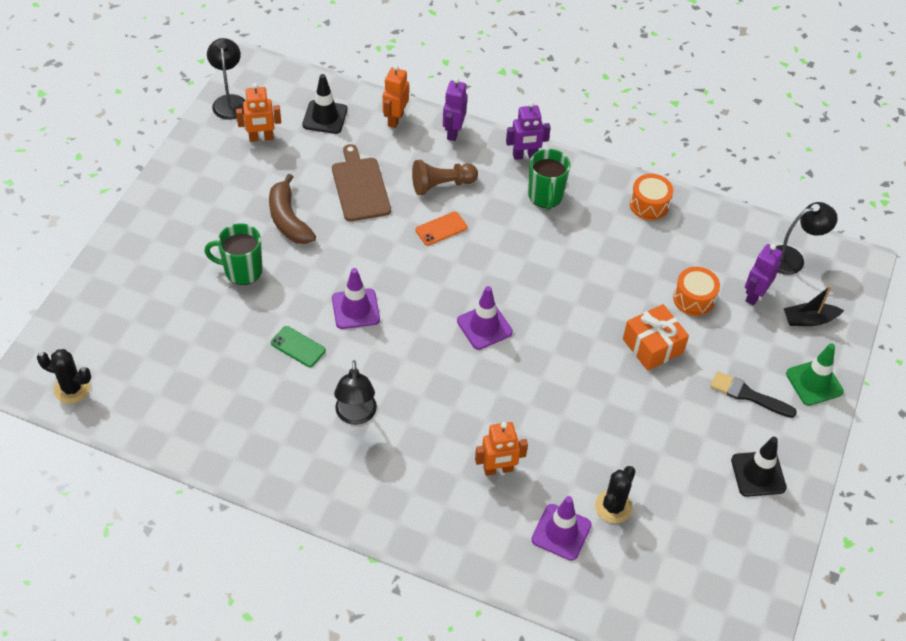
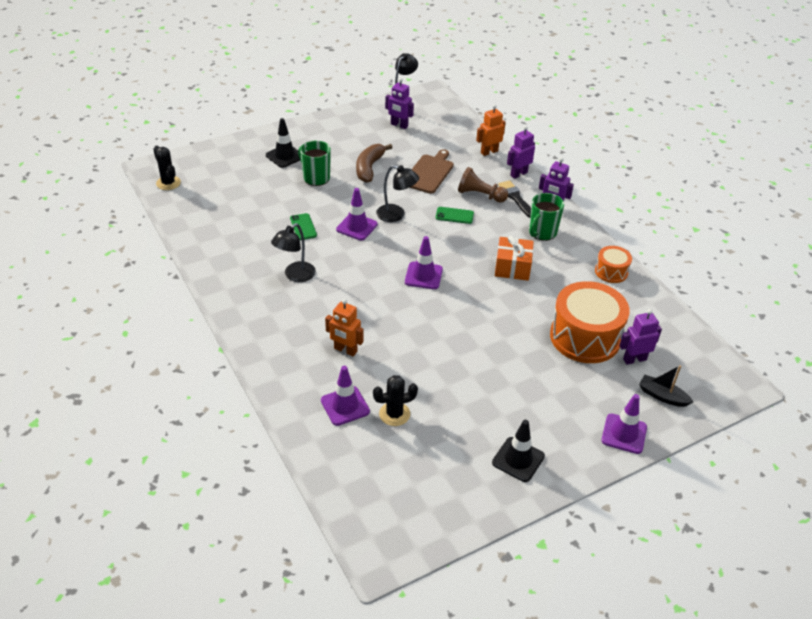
camera: 40 degrees right, 10 degrees down
orange robot [236,83,281,142] -> purple robot [385,78,414,129]
black traffic cone [302,74,348,134] -> black traffic cone moved to [266,118,300,168]
orange phone [415,212,467,246] -> green phone [435,207,474,224]
orange gift [623,304,689,371] -> orange gift moved to [495,236,534,281]
orange drum [673,267,720,316] -> orange drum [550,281,630,363], size x1.98
black brush [710,371,797,418] -> black brush moved to [498,180,531,218]
black lamp [776,202,838,275] -> black lamp moved to [376,165,419,222]
green traffic cone [786,343,844,406] -> purple traffic cone [601,394,647,454]

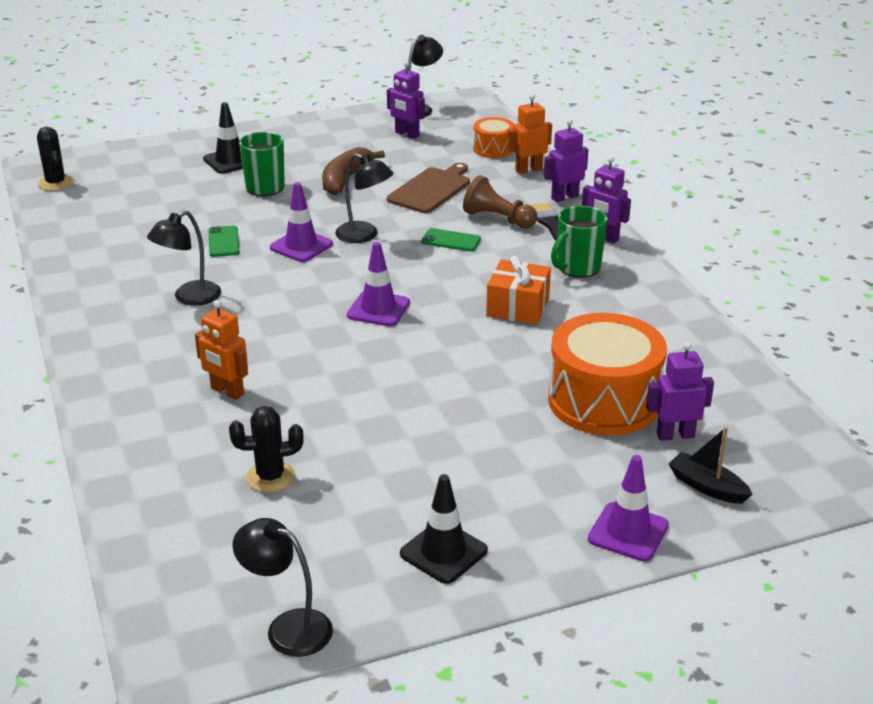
camera: 10 degrees right, 10 degrees down
purple traffic cone [321,366,370,426] -> none
orange drum [595,246,632,283] -> orange drum moved to [473,117,514,158]
none -> black lamp [232,518,333,657]

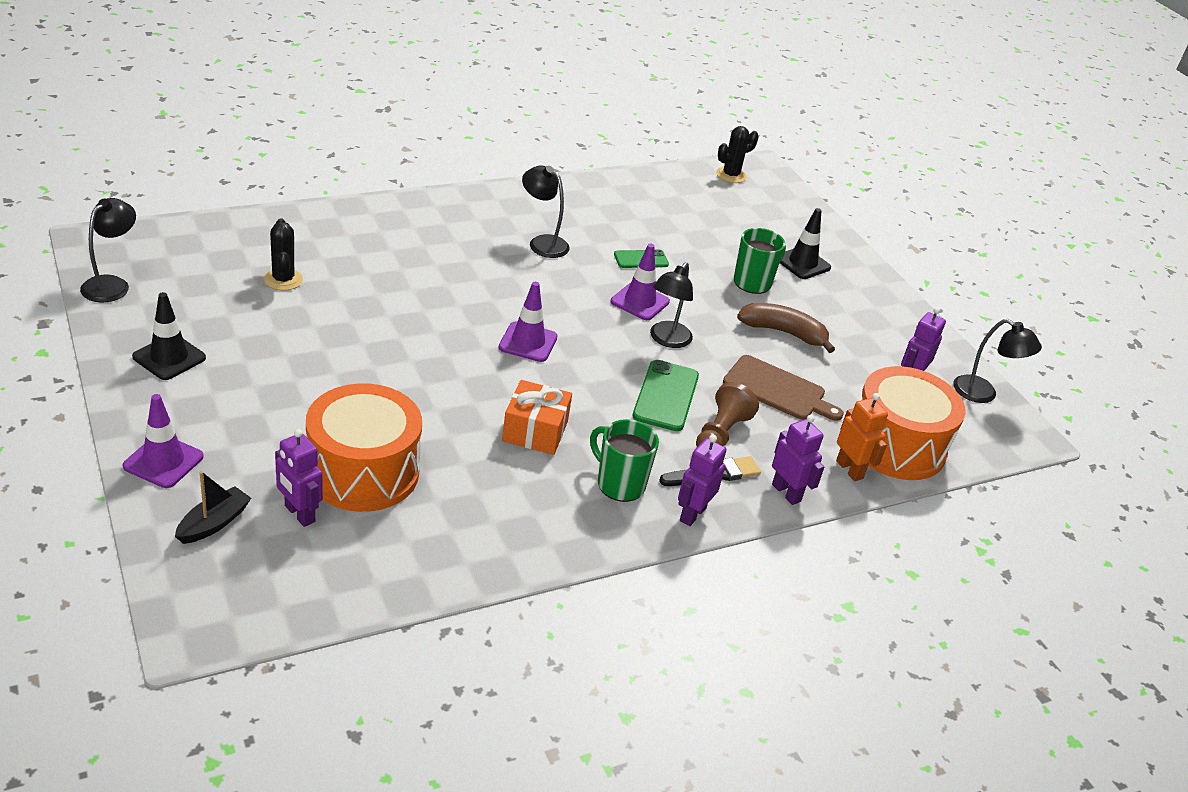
camera: 80 degrees right, 5 degrees up
orange robot [195,300,248,400] -> none
green phone [421,228,481,251] -> green phone [632,360,699,431], size x1.64
orange drum [473,117,514,158] -> orange drum [862,366,966,480], size x1.98
purple robot [646,342,714,441] -> purple robot turned 150 degrees clockwise [275,429,323,527]

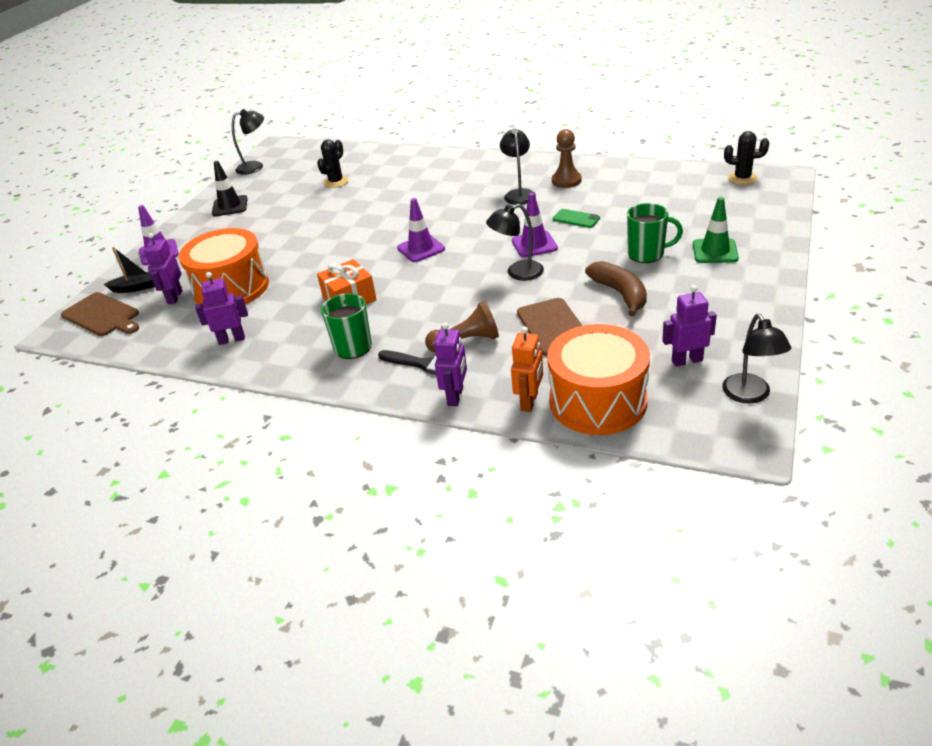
camera: 55 degrees right, 0 degrees up
green phone [632,360,699,431] -> none
purple robot [678,435,726,526] -> purple robot moved to [195,272,248,345]
black traffic cone [780,208,831,279] -> green traffic cone [693,197,739,263]
none -> brown cutting board [61,292,139,336]
none -> brown pawn [552,129,582,188]

